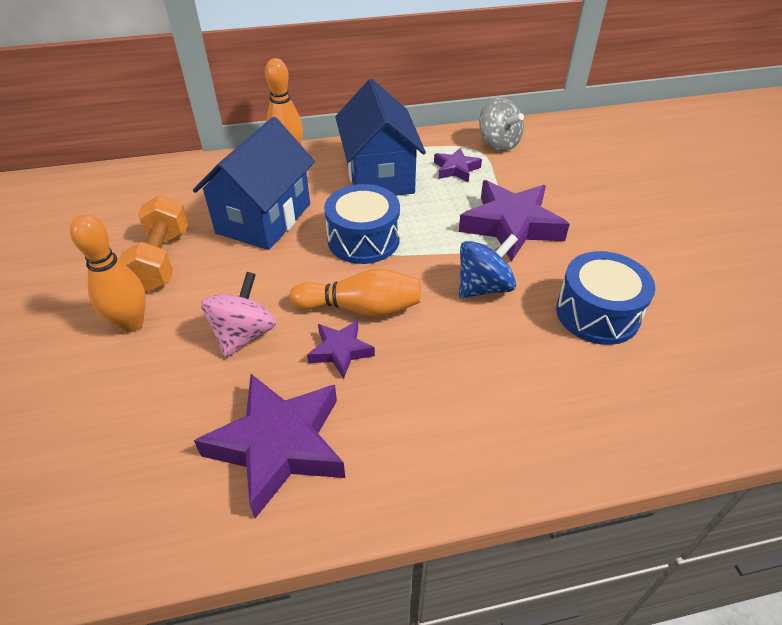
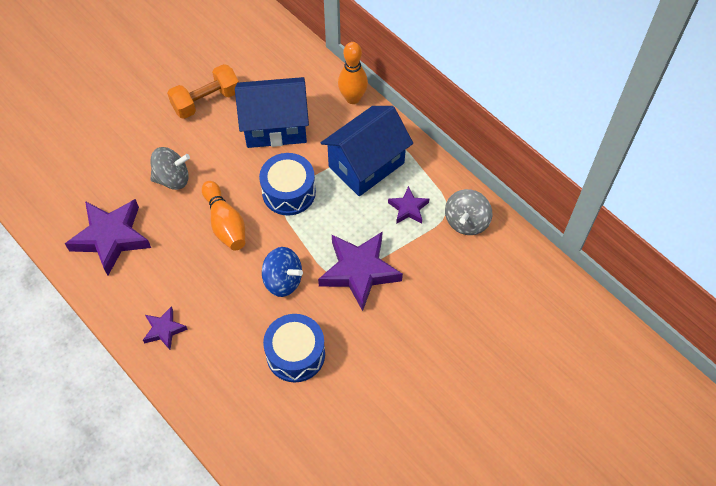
camera: 60 degrees right, 15 degrees up
orange bowling pin [70,214,146,333] -> none
pink spinning top [201,272,276,358] -> grey spinning top [150,147,190,190]
purple star [307,320,375,378] -> purple star moved to [143,306,188,350]

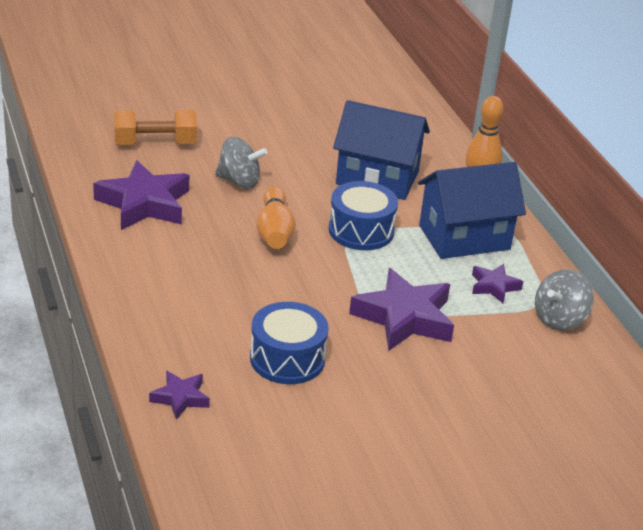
camera: 20 degrees right, 25 degrees down
purple star [143,306,188,350] -> purple star moved to [149,371,210,420]
orange dumbbell [167,64,239,119] -> orange dumbbell moved to [114,110,197,145]
blue spinning top [262,247,303,297] -> none

